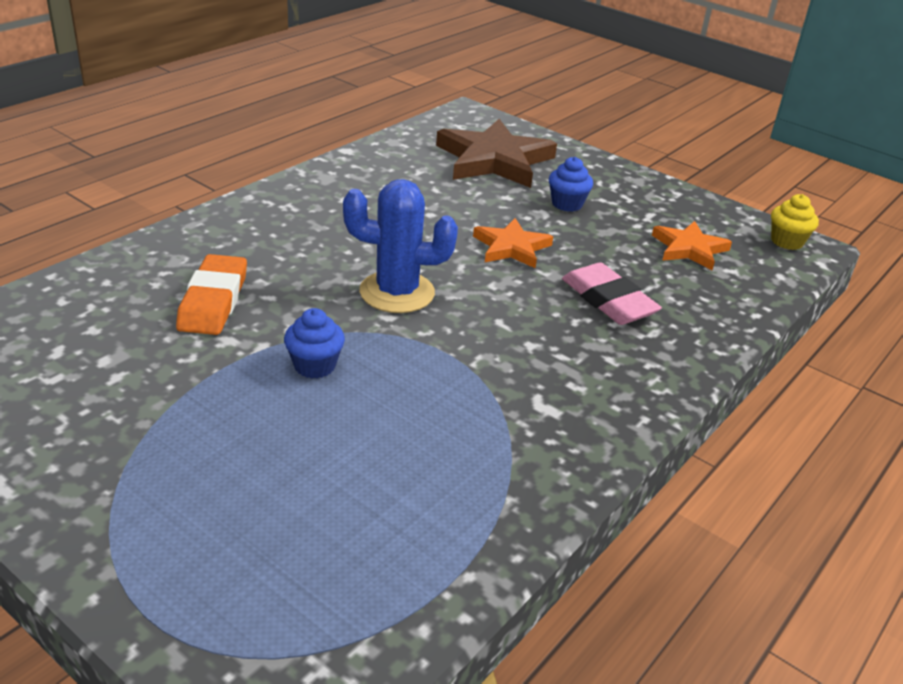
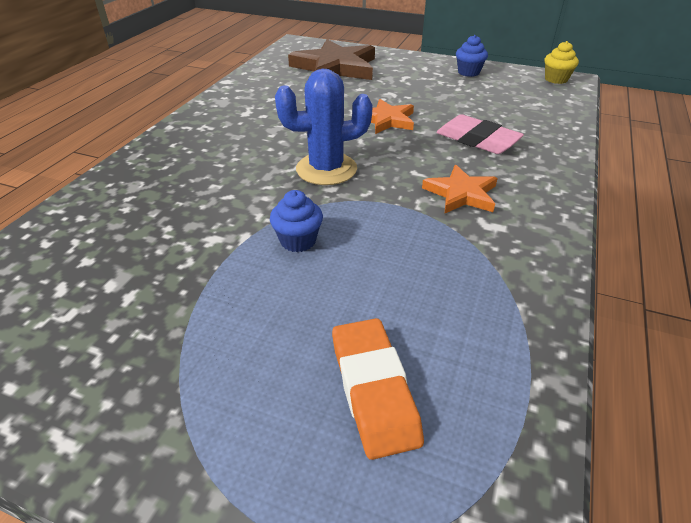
camera: 15 degrees left, 5 degrees up
orange eraser [176,254,247,335] -> orange eraser moved to [332,318,424,460]
blue cupcake [549,157,593,212] -> blue cupcake moved to [456,35,488,77]
orange star [652,221,732,270] -> orange star moved to [422,165,498,213]

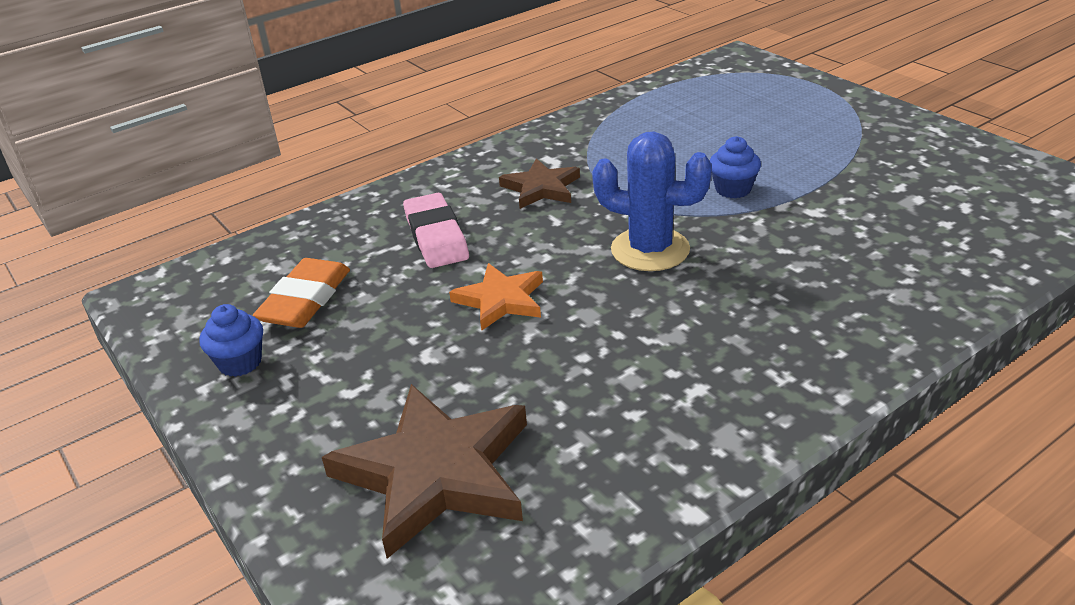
camera: 145 degrees left, 5 degrees down
orange eraser [332,318,424,460] -> orange eraser moved to [253,258,350,328]
orange star [422,165,498,213] -> brown star [499,158,580,209]
yellow cupcake [544,41,579,84] -> none

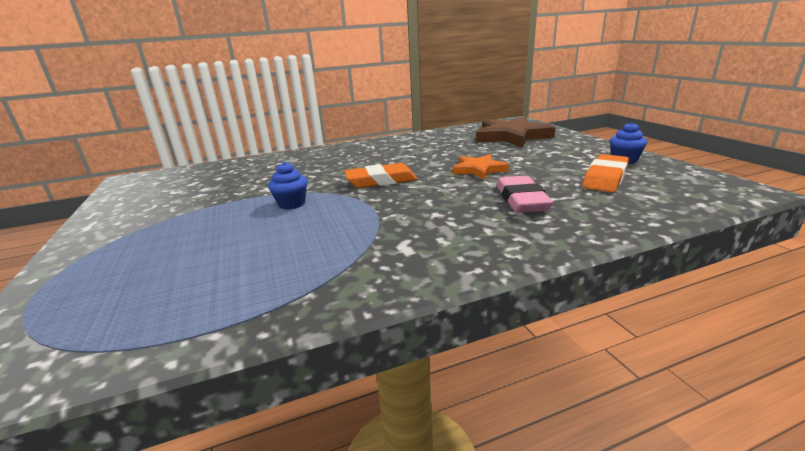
camera: 165 degrees left, 10 degrees down
brown star [499,158,580,209] -> none
blue cactus [592,131,712,271] -> orange eraser [344,163,418,188]

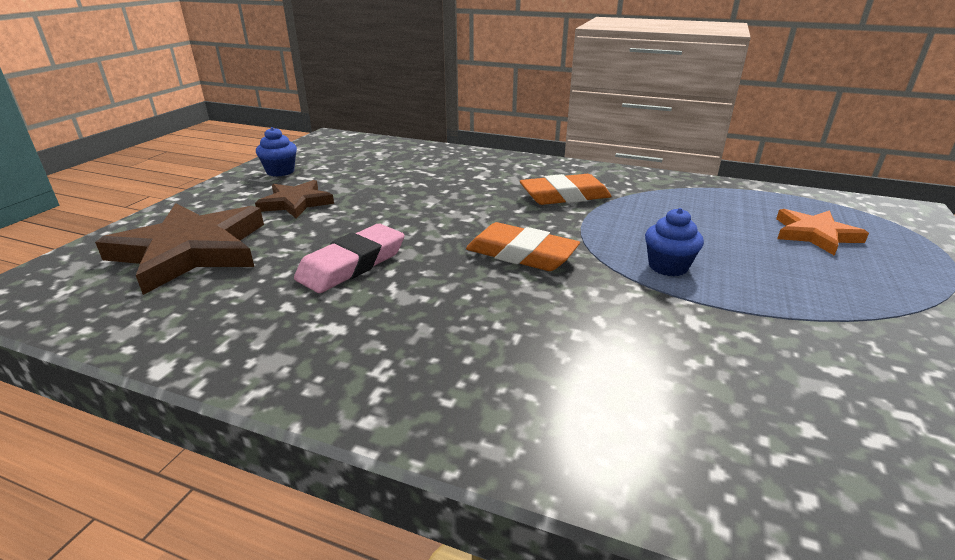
camera: 140 degrees left, 5 degrees up
orange star [452,154,509,180] -> orange star moved to [776,209,869,256]
pink eraser [496,176,553,213] -> pink eraser moved to [294,224,405,293]
orange eraser [582,154,629,192] -> orange eraser moved to [520,174,612,205]
none -> brown star [255,180,334,219]

